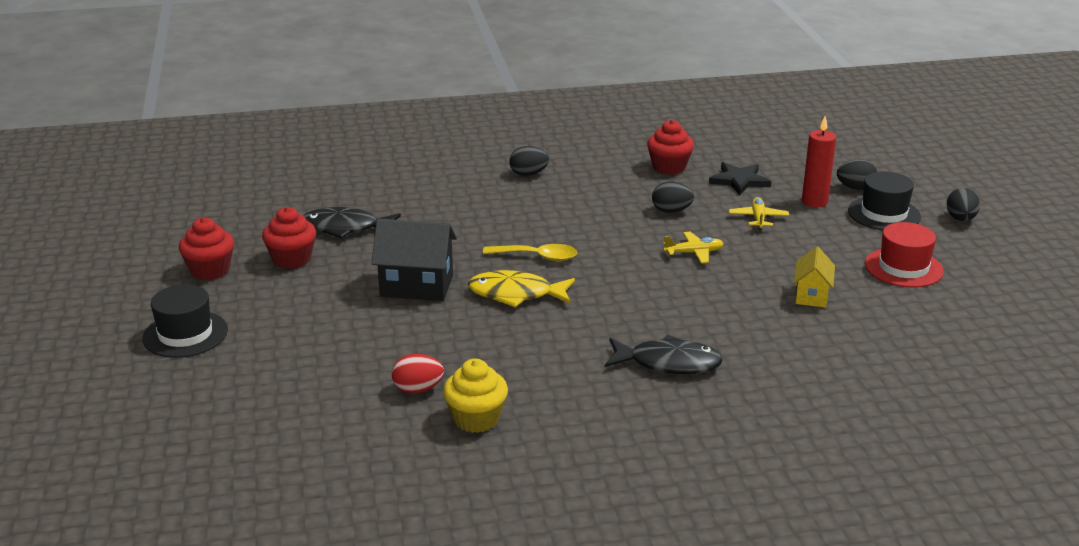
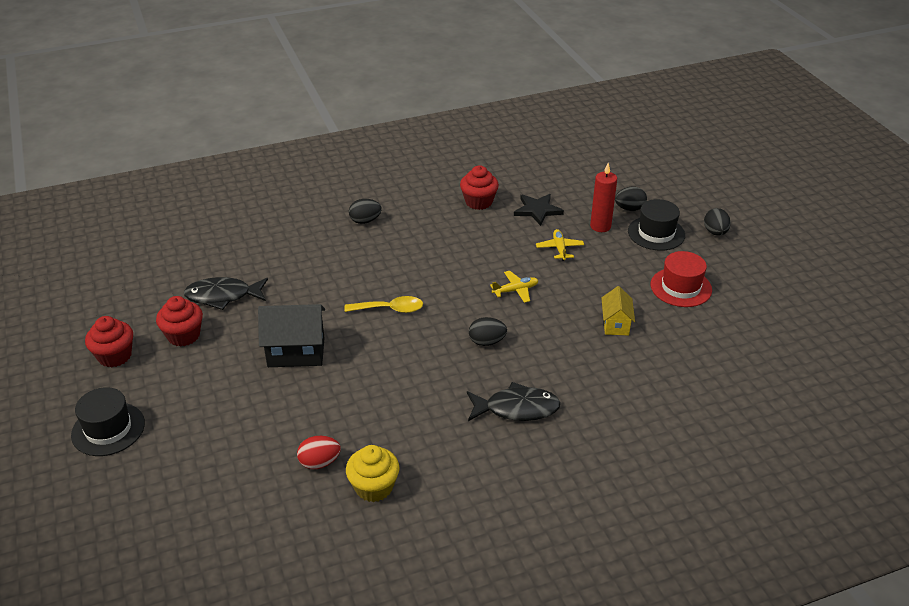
camera: 10 degrees left, 10 degrees up
yellow fish [468,270,575,308] -> none
black egg [652,182,694,213] -> black egg moved to [469,317,507,346]

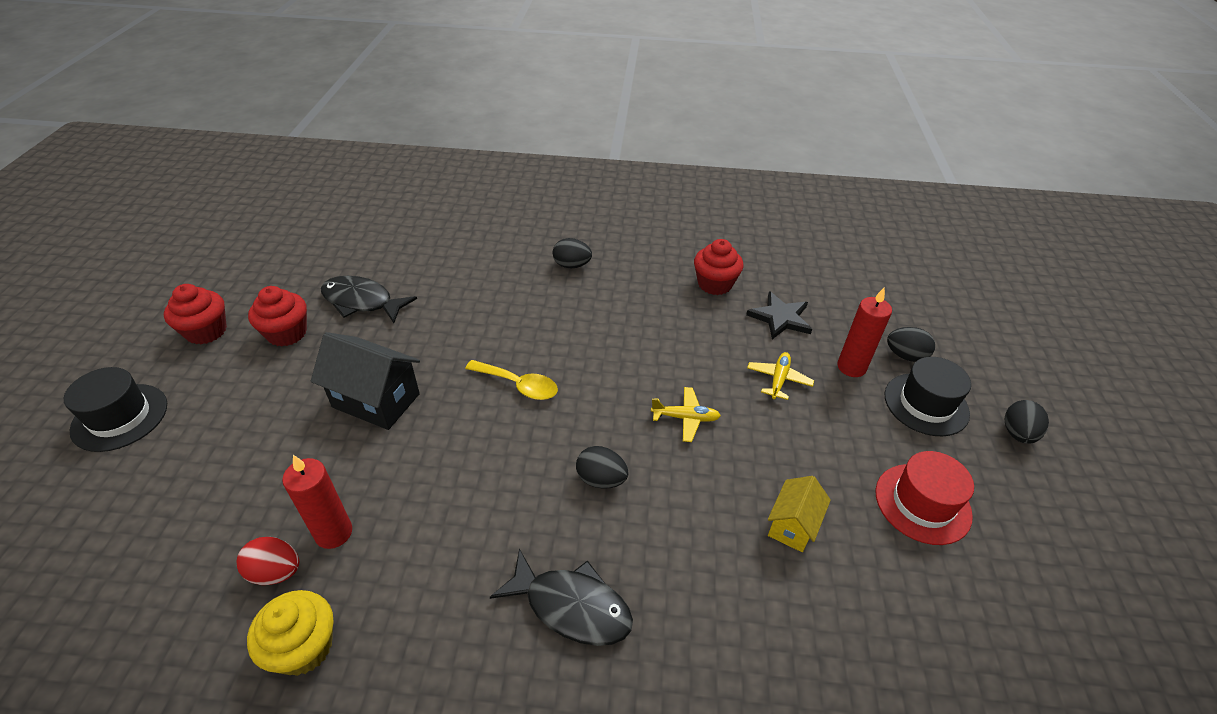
camera: 25 degrees right, 5 degrees up
none -> red candle [282,455,352,549]

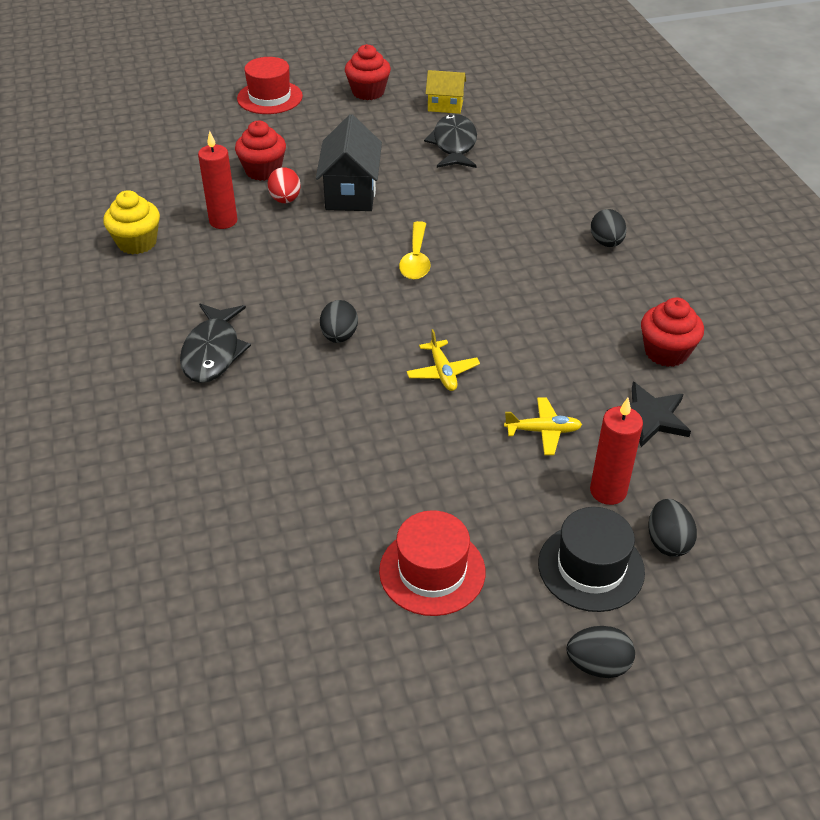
camera: 70 degrees right, 0 degrees up
black hat [64,367,167,452] -> red hat [237,57,303,114]
red egg [236,537,299,585] -> red egg moved to [268,167,301,203]
red cupcake [248,286,307,346] -> red cupcake moved to [235,121,286,181]
yellow house [768,476,831,552] -> yellow house moved to [426,70,466,114]

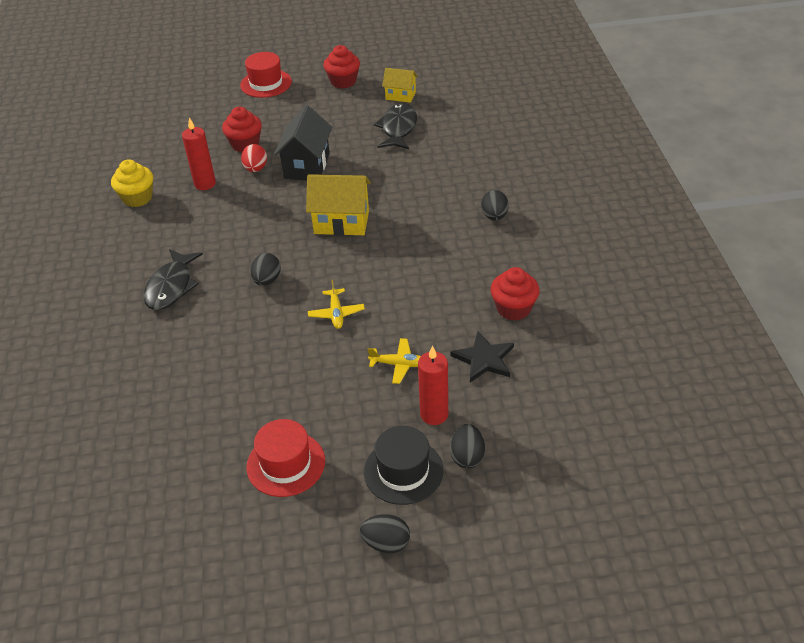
camera: 10 degrees right, 0 degrees up
yellow spoon [399,221,431,280] -> yellow house [306,174,371,236]

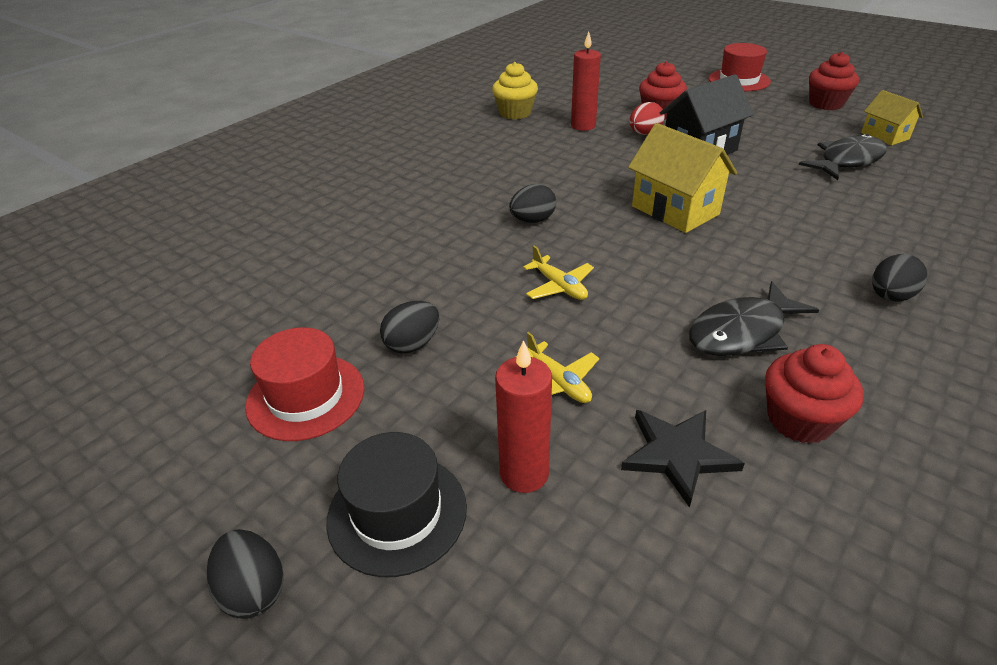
camera: 45 degrees right, 5 degrees down
black fish [144,249,203,310] -> black fish moved to [689,281,819,356]
yellow plane [308,280,365,329] -> yellow plane turned 75 degrees counterclockwise [523,245,594,300]
black egg [450,424,485,469] -> black egg moved to [380,301,439,354]

